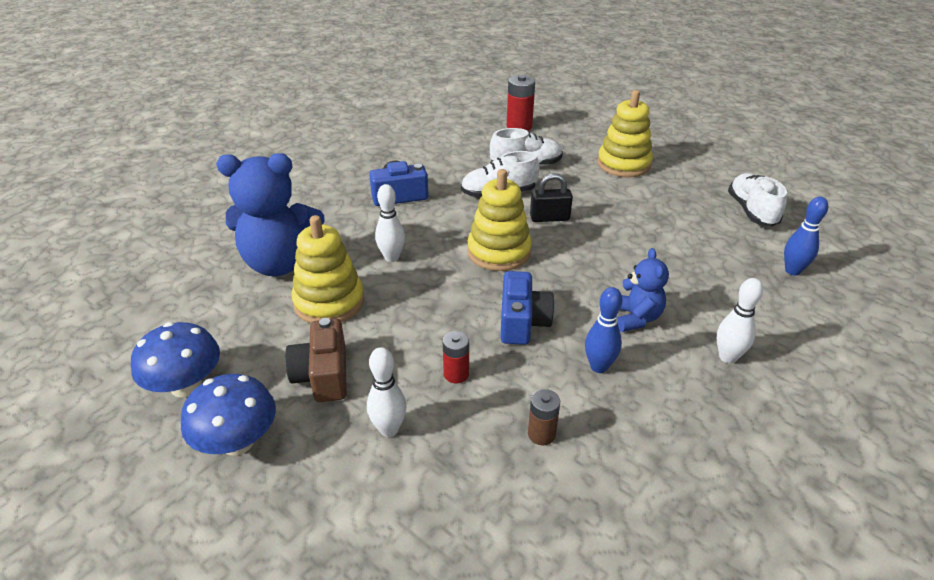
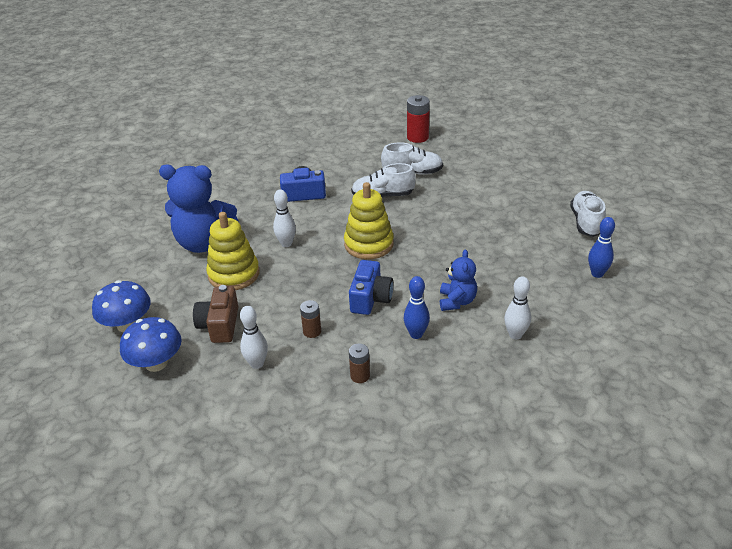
camera: 10 degrees right, 0 degrees up
red battery [443,331,469,383] -> brown battery [300,300,321,338]
black padlock [530,173,573,222] -> none
yellow stacking toy [597,90,653,177] -> none

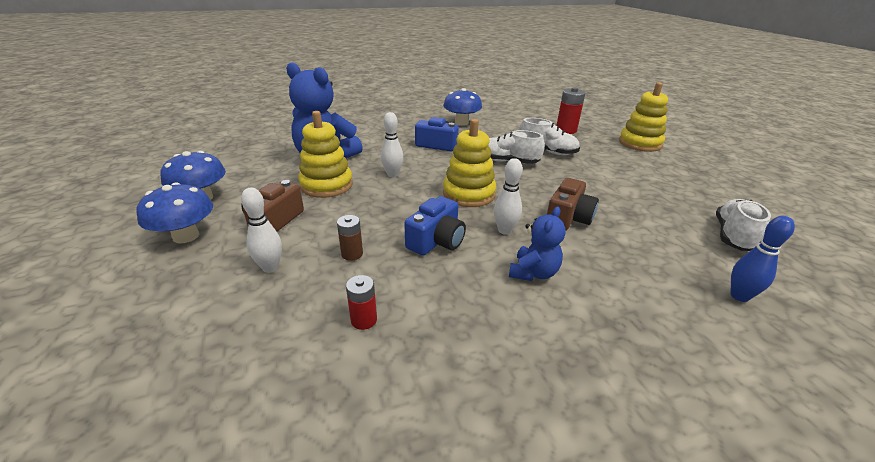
camera: 20 degrees right, 5 degrees down
brown battery [349,344,370,383] -> red battery [346,275,377,330]
blue bowling pin [404,276,430,339] -> none
white bowling pin [504,276,531,340] -> white bowling pin moved to [494,158,523,235]
none -> blue mushroom [443,88,482,126]
none -> brown camera [547,178,599,230]
none -> yellow stacking toy [619,82,668,152]

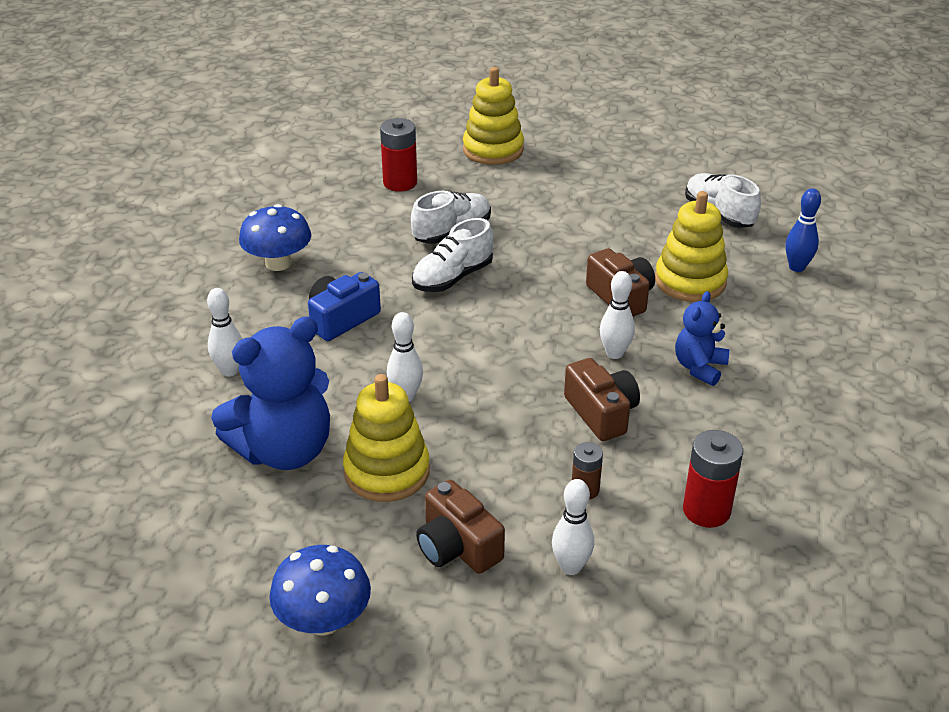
camera: 60 degrees left, 5 degrees up
blue mushroom [136,183,213,244] -> none
red battery [346,275,377,330] -> red battery [683,430,743,528], size x1.65
blue camera [404,196,466,256] -> brown camera [564,358,640,441]
yellow stacking toy [443,119,496,207] -> yellow stacking toy moved to [655,191,728,302]
blue teddy bear [509,207,566,281] -> blue teddy bear turned 120 degrees counterclockwise [675,291,730,386]
none -> white bowling pin [207,288,242,377]

